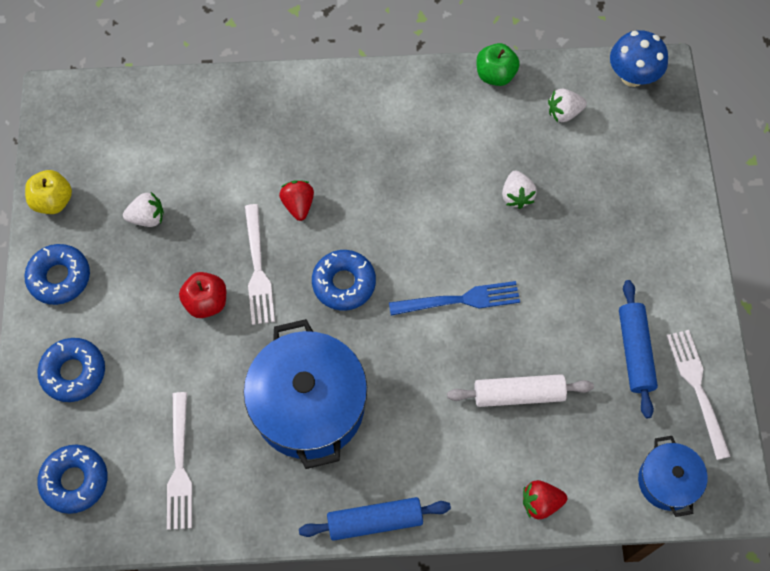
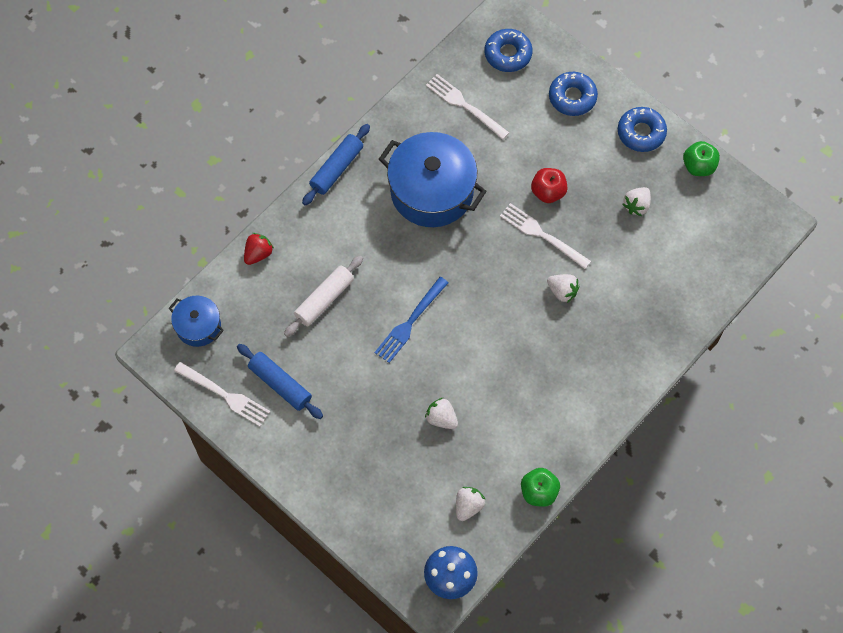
camera: 135 degrees right, 0 degrees up
yellow apple [25,170,72,214] -> green apple [683,141,720,176]
red strawberry [279,180,314,221] -> white strawberry [547,274,580,303]
blue donut [312,250,376,311] -> none

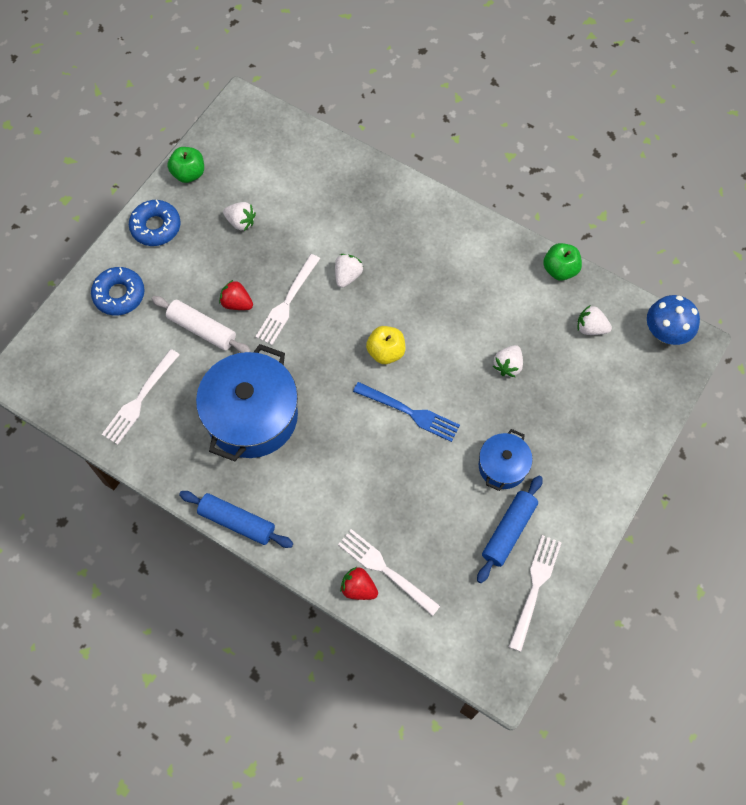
camera: 100 degrees left, 0 degrees up
blue pot [169,296,224,347] -> blue pot moved to [479,429,533,491]
white rolling pin [284,256,363,337] -> white rolling pin moved to [152,296,251,353]
blue donut [485,29,532,72] -> none
red apple [531,168,568,203] -> red strawberry [219,280,253,310]
none -> white fork [338,529,440,616]
none -> yellow apple [366,326,405,364]

